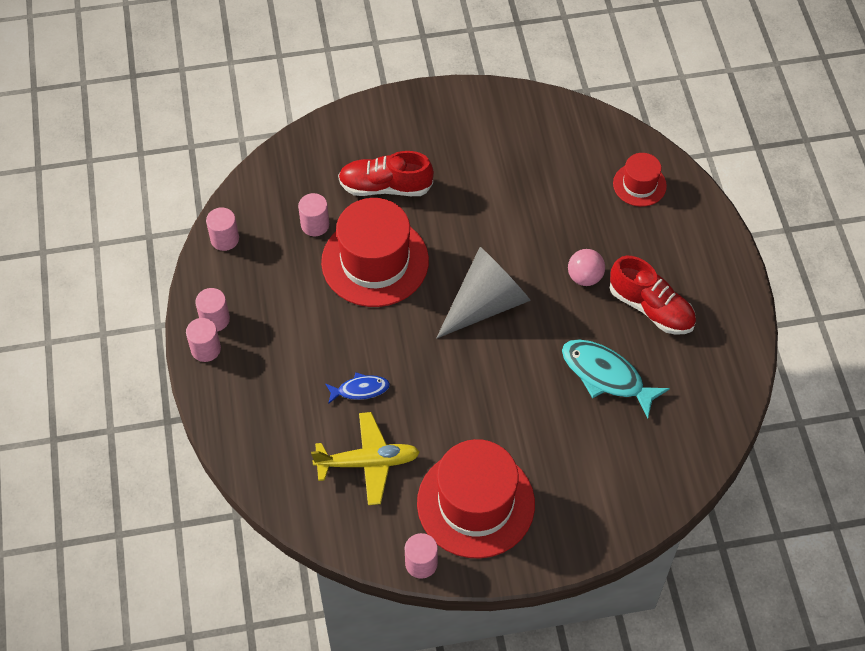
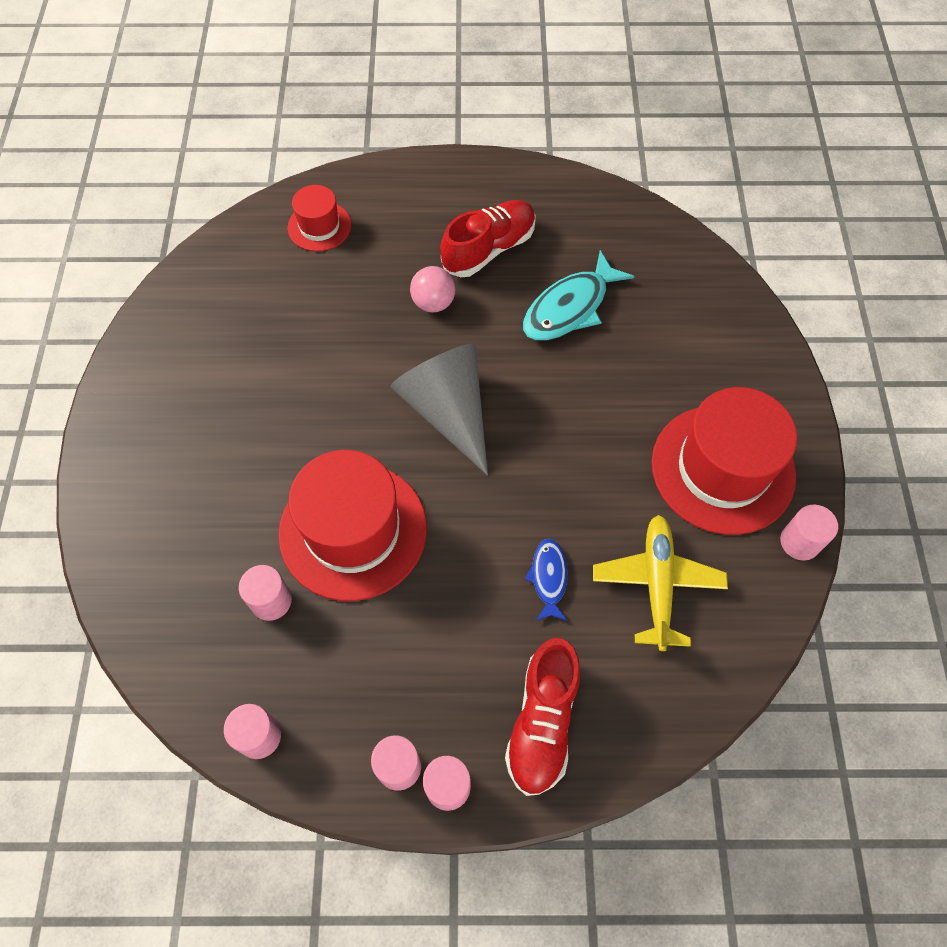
camera: 80 degrees left, 5 degrees up
red shoe [338,151,434,196] -> red shoe moved to [505,638,580,796]

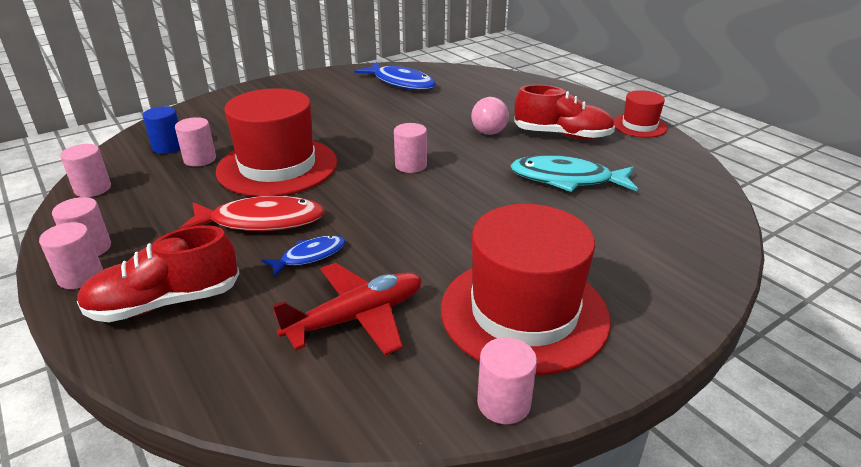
camera: 55 degrees right, 30 degrees down
red hat [288,185,351,252] -> red hat moved to [613,90,668,138]
grey cone [390,343,488,475] -> pink cylinder [394,123,427,173]
yellow plane [593,515,728,651] -> red plane [272,263,422,355]
none -> blue cylinder [143,106,180,154]
none -> red fish [178,193,325,231]
none -> blue fish [355,62,436,90]

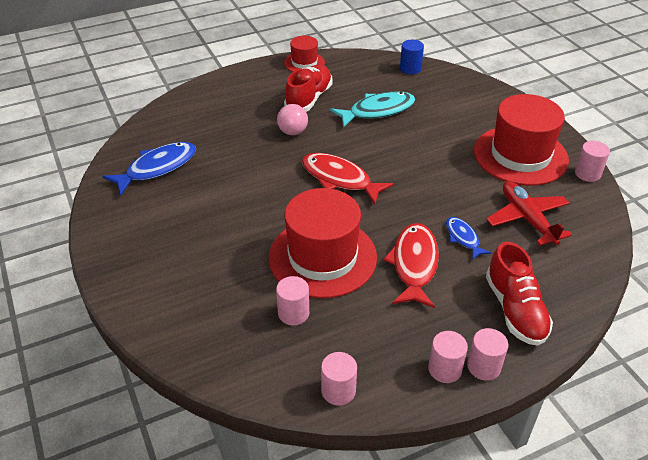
camera: 80 degrees left, 10 degrees up
blue cylinder [143,106,180,154] -> blue cylinder moved to [400,40,424,74]
pink cylinder [394,123,427,173] -> red fish [302,153,394,205]
turquoise fish [510,155,638,192] -> turquoise fish turned 135 degrees counterclockwise [330,91,415,128]

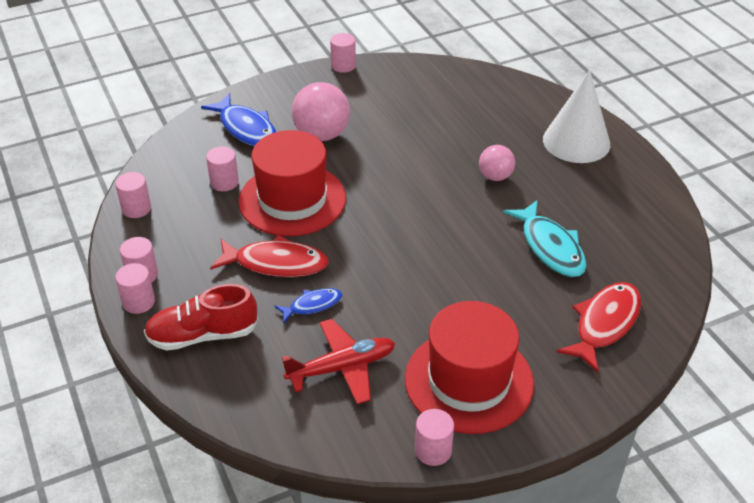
camera: 90 degrees right, 0 degrees up
blue fish [103,142,196,196] -> blue fish moved to [201,93,276,146]
red hat [284,36,325,72] -> none
red shoe [284,64,333,112] -> none
red fish [302,153,394,205] -> red fish moved to [557,282,641,372]
blue cylinder [400,40,424,74] -> none
none -> pink ball [292,82,350,141]
none -> pink cylinder [330,33,356,73]
none -> white cone [543,70,610,163]

